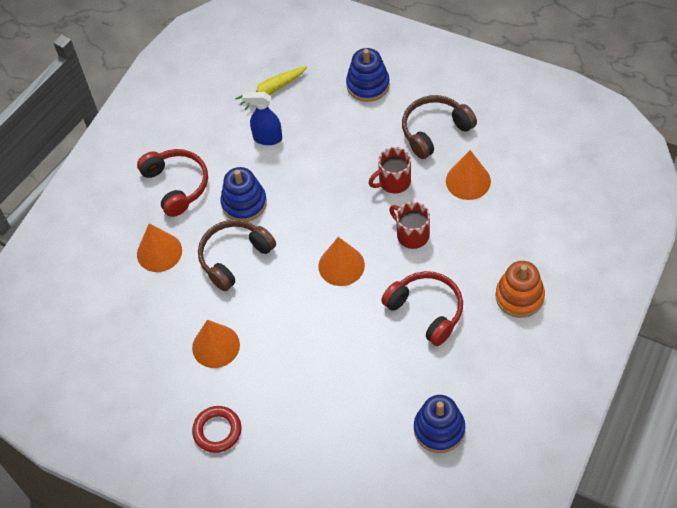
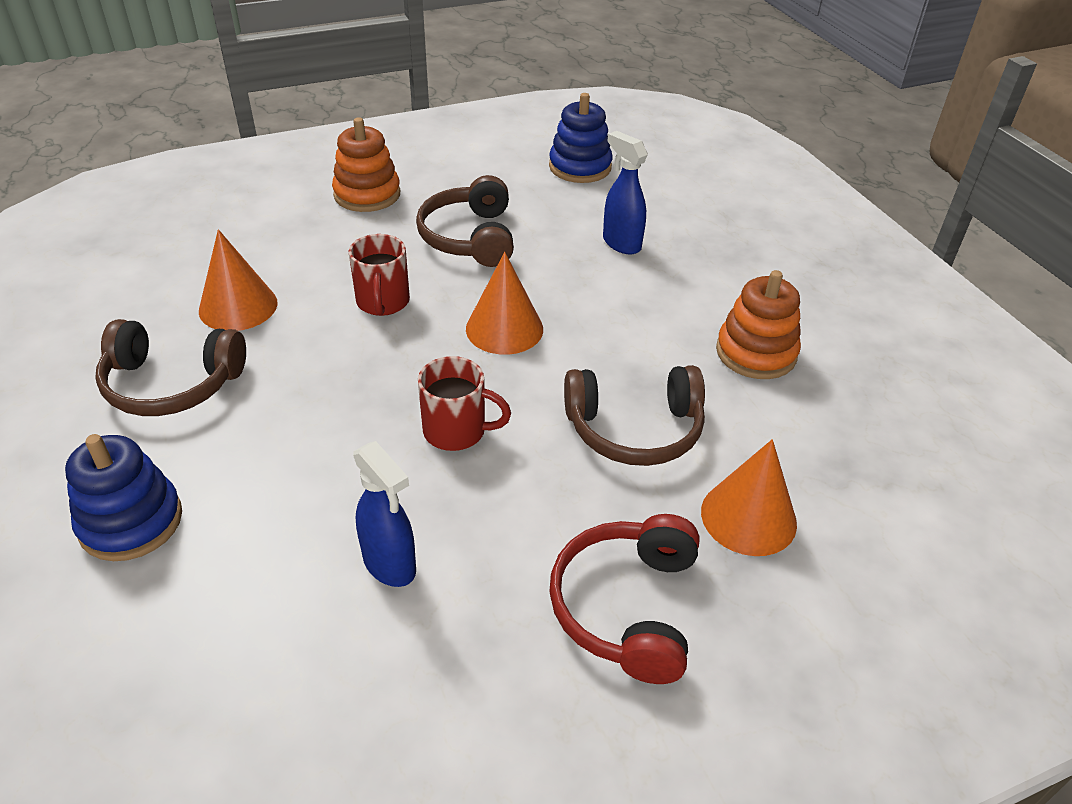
camera: 145 degrees left, 15 degrees down
orange cone [192,320,240,368] -> orange stacking toy [716,270,801,379]
red ring [192,406,241,453] -> none
blue stacking toy [221,167,267,222] -> none
yellow carrot [235,66,307,110] -> none
red mug [368,147,411,193] -> red mug moved to [418,356,511,451]
red headphones [381,271,463,346] -> brown headphones [416,175,514,267]
none -> blue spray bottle [603,131,648,254]

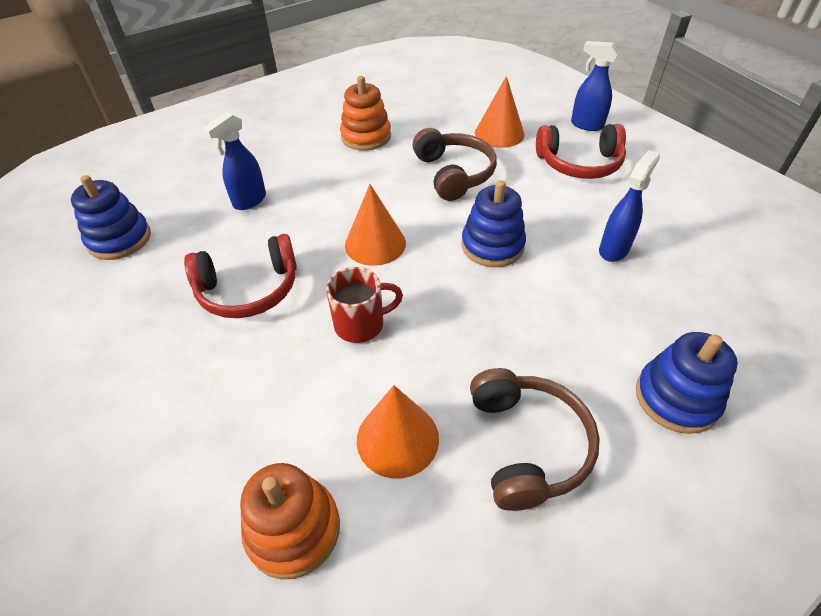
camera: 100 degrees left, 5 degrees up
orange stacking toy [332,117,400,212] -> orange stacking toy moved to [240,463,340,579]
brown headphones [416,175,514,267] -> red headphones [184,234,297,318]
red mug [418,356,511,451] -> blue stacking toy [462,180,526,267]
none -> blue spray bottle [571,41,619,131]

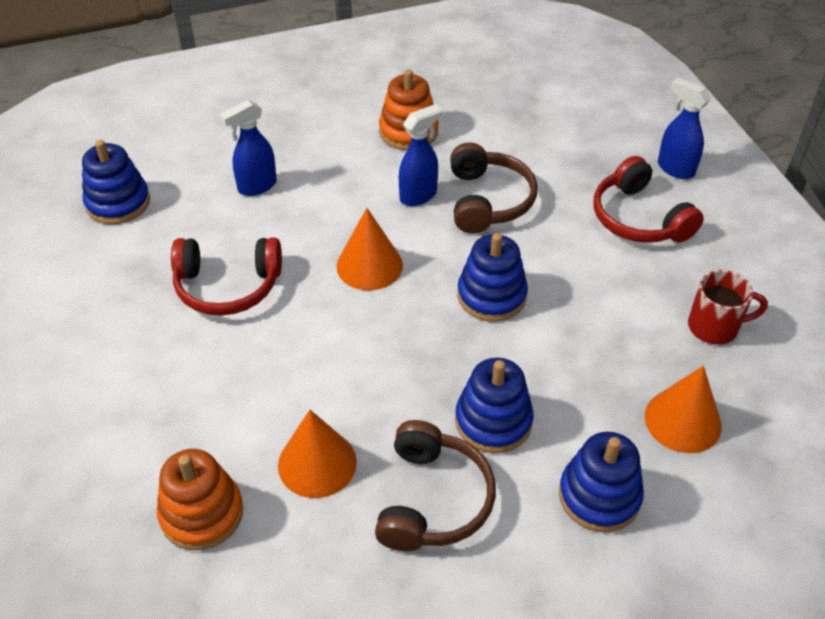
camera: 15 degrees right, 0 degrees up
red mug [326,267,403,343] -> red mug moved to [688,270,768,345]
orange cone [475,76,524,148] -> orange cone moved to [645,366,722,453]
red headphones [536,124,626,179] -> red headphones turned 45 degrees clockwise [594,156,704,243]
blue spray bottle [599,150,660,262] -> blue spray bottle moved to [399,104,442,206]
none -> blue stacking toy [455,358,534,453]

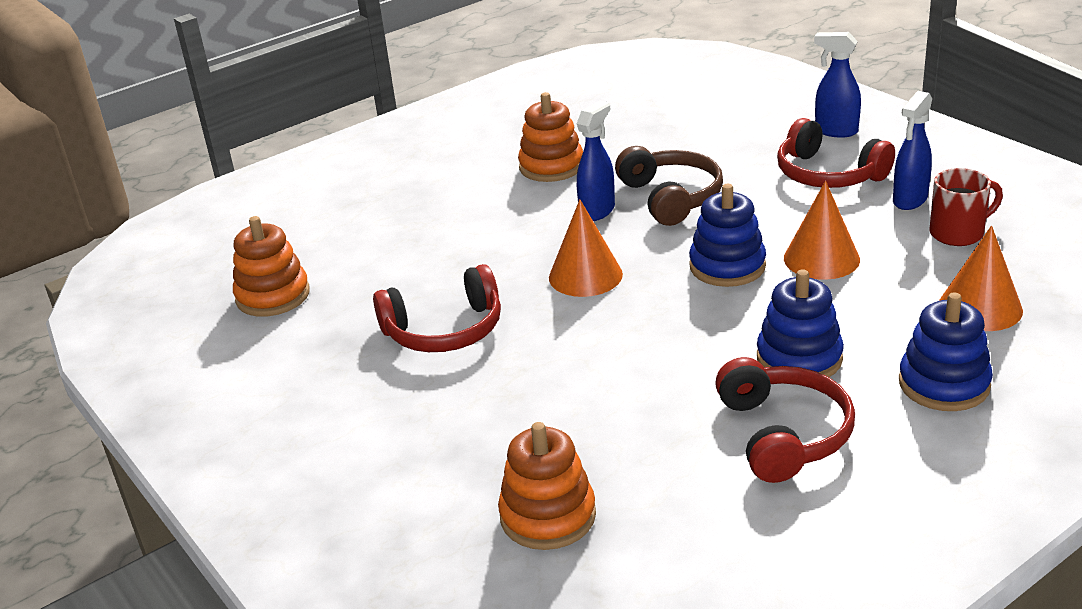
camera: 15 degrees left, 15 degrees down
blue stacking toy [82,140,150,224] -> orange stacking toy [233,216,310,317]
blue spray bottle [220,100,277,196] -> blue spray bottle moved to [893,91,932,210]
orange cone [278,410,357,498] -> orange cone moved to [784,181,860,280]
brown headphones [375,420,496,551] -> red headphones [715,357,855,483]

